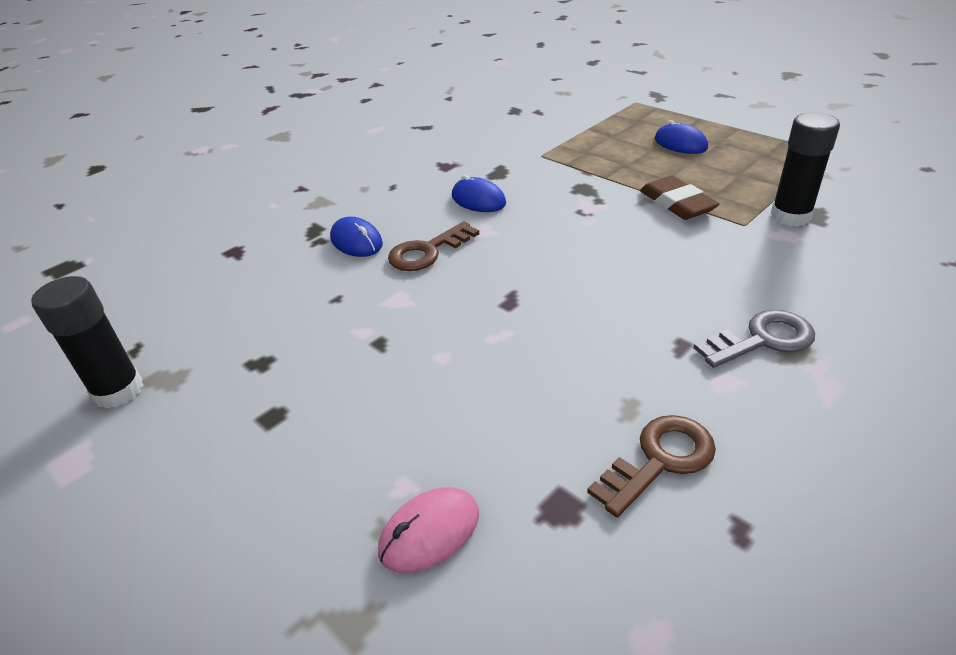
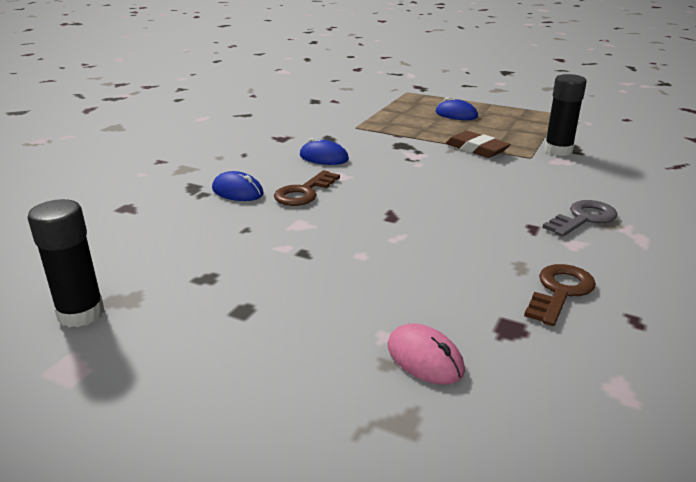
camera: 20 degrees left, 10 degrees down
pink mouse [378,487,479,573] -> pink mouse turned 75 degrees counterclockwise [388,323,465,385]

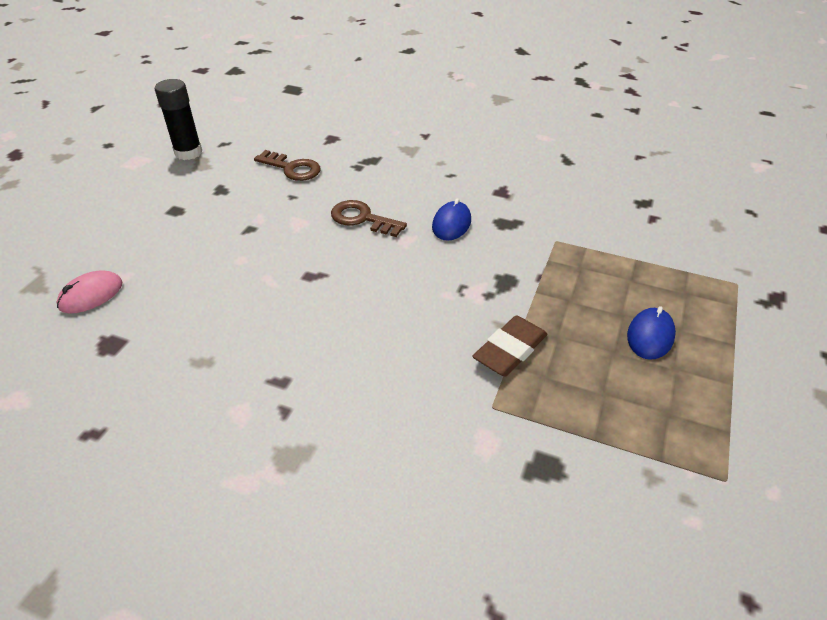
camera: 85 degrees right, 15 degrees up
blue mouse [212,171,264,201] -> none
brown key [524,264,596,326] -> brown key moved to [254,150,320,181]
grey key [542,200,618,237] -> none
black glue stick [544,74,587,156] -> none

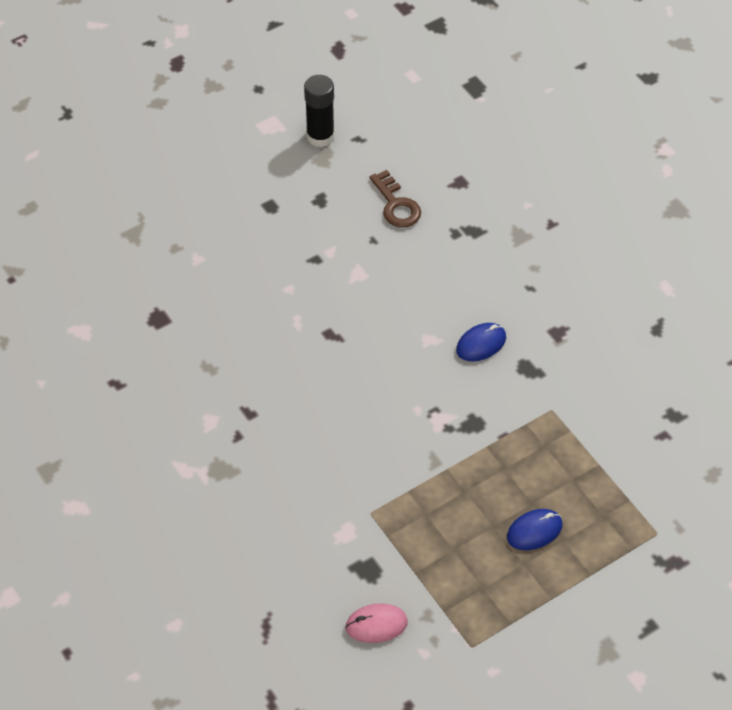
camera: 35 degrees right, 10 degrees up
pink mouse [57,270,123,314] -> pink mouse moved to [345,603,408,643]
brown key [331,200,407,237] -> none
brown eraser [472,315,547,376] -> none

